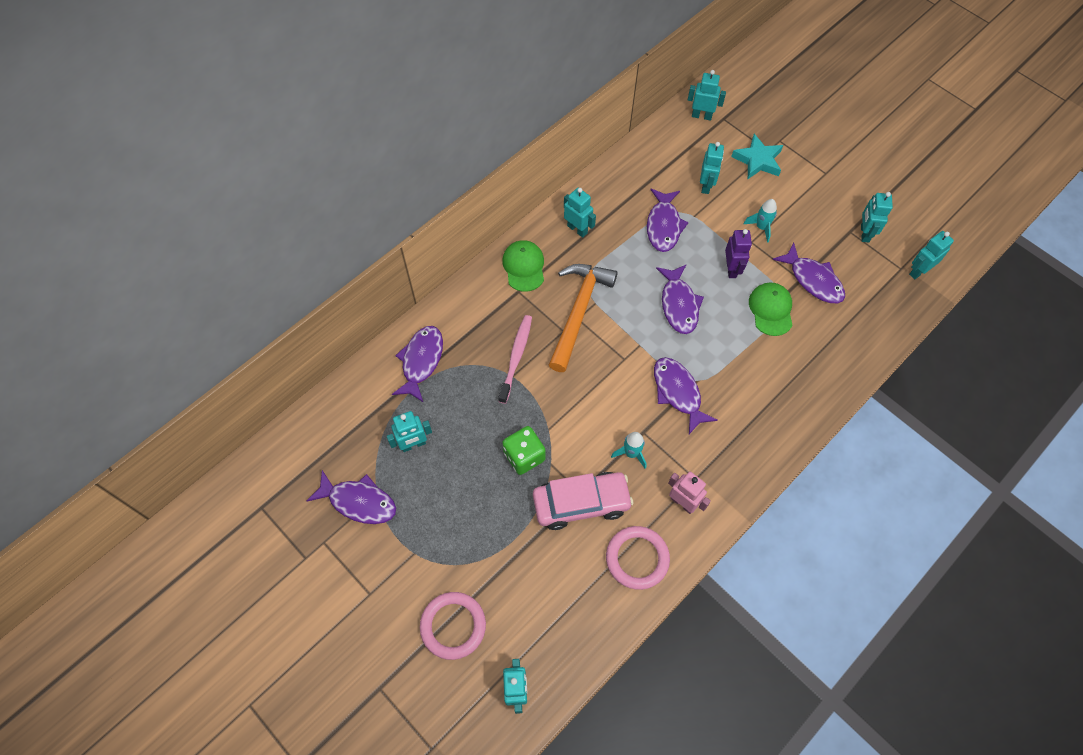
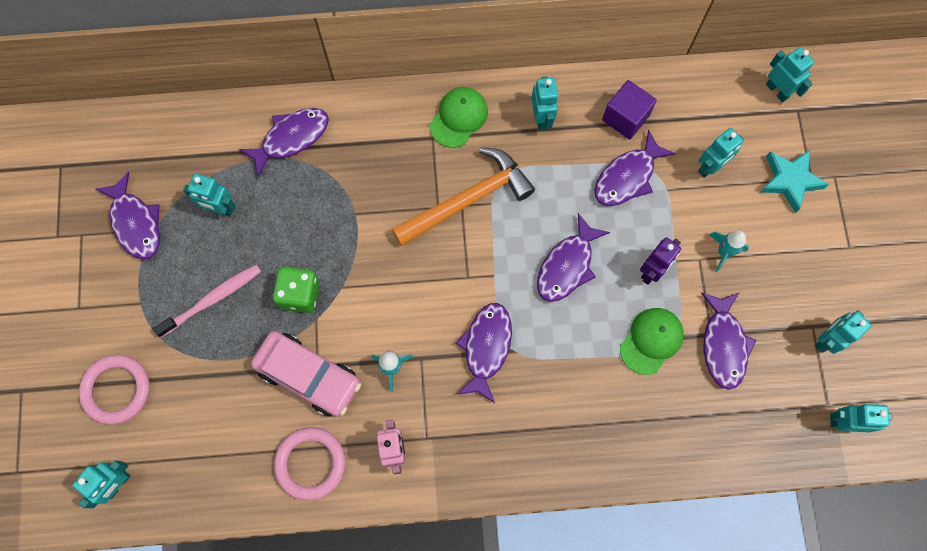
camera: 40 degrees right, 10 degrees up
pink toothbrush [498,315,532,404] -> pink toothbrush moved to [153,264,261,338]
none -> purple cube [602,80,657,139]

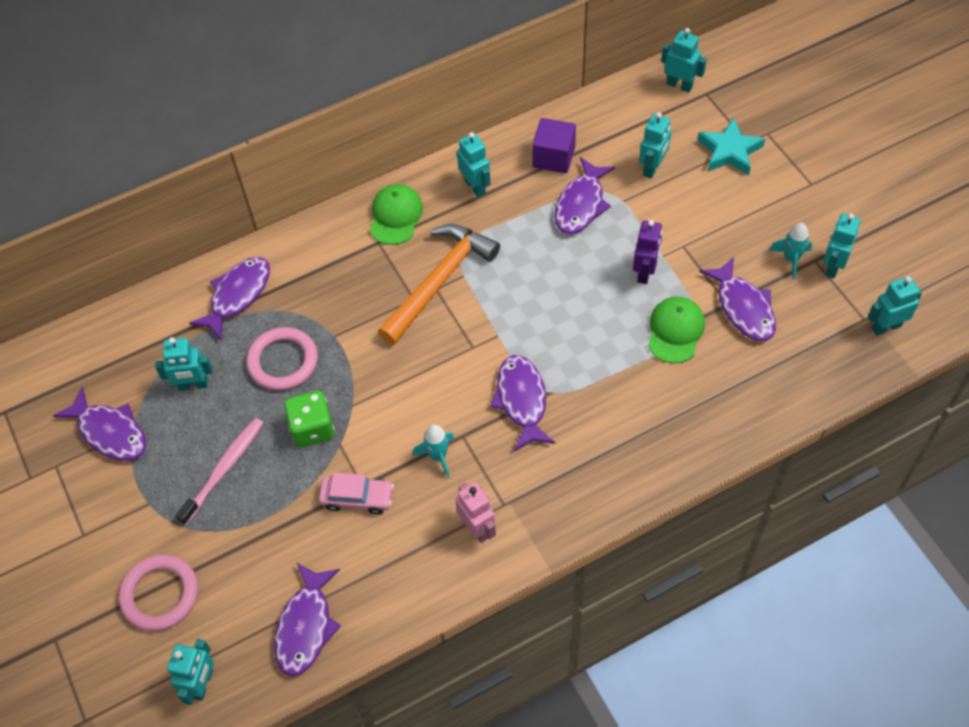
camera: 20 degrees left, 15 degrees down
pink car [251,331,361,417] -> pink car [319,473,394,515], size x0.62
pink ring [274,427,346,501] -> pink ring moved to [246,327,318,391]
purple fish [537,213,610,302] -> purple fish moved to [274,562,341,676]
turquoise rocket [709,231,749,272] -> turquoise rocket moved to [769,223,812,279]

